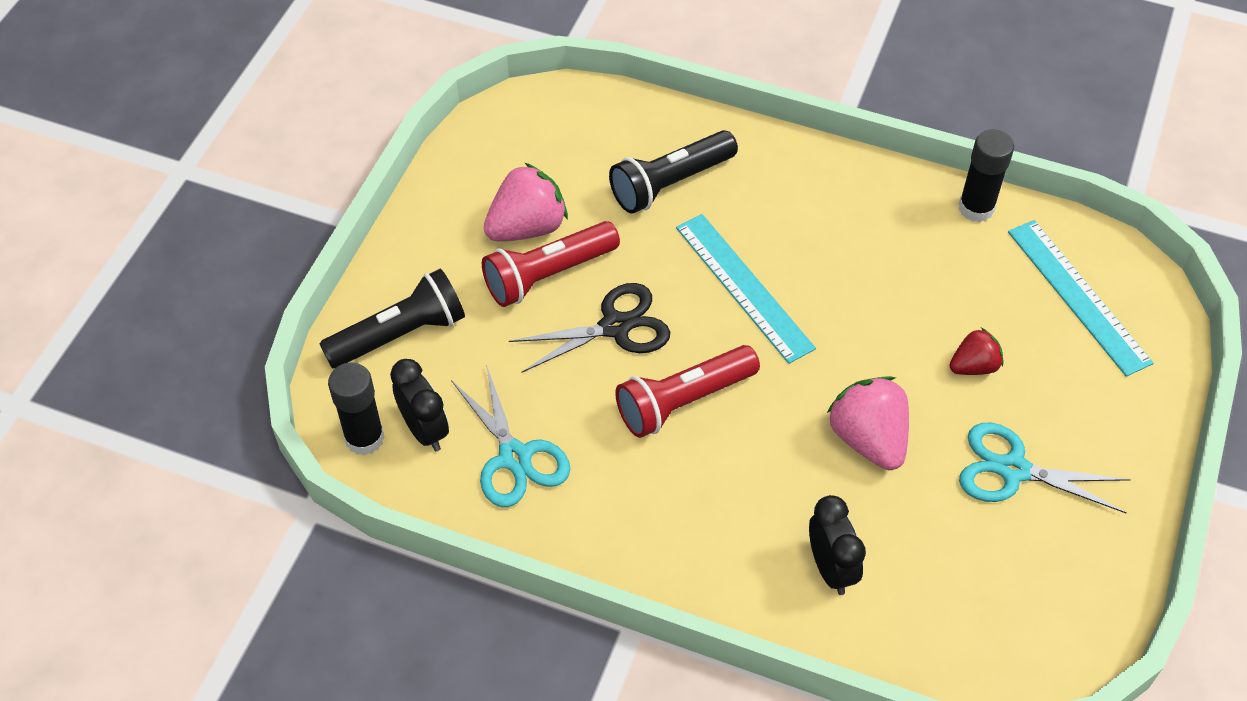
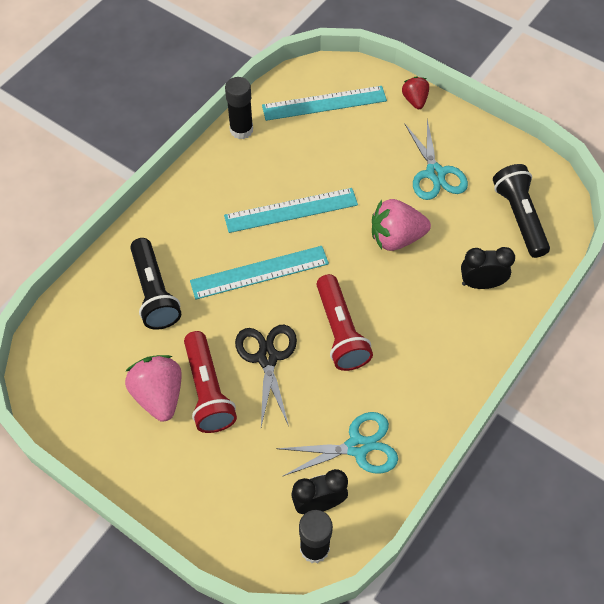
camera: 75 degrees left, 5 degrees up
black flashlight [320,269,465,368] -> black flashlight moved to [493,164,550,258]
red strawberry [950,328,1003,375] -> red strawberry moved to [402,76,429,109]
turquoise scissors [959,423,1131,513] -> turquoise scissors turned 45 degrees counterclockwise [404,119,468,200]
none -> turquoise ruler [224,188,358,233]

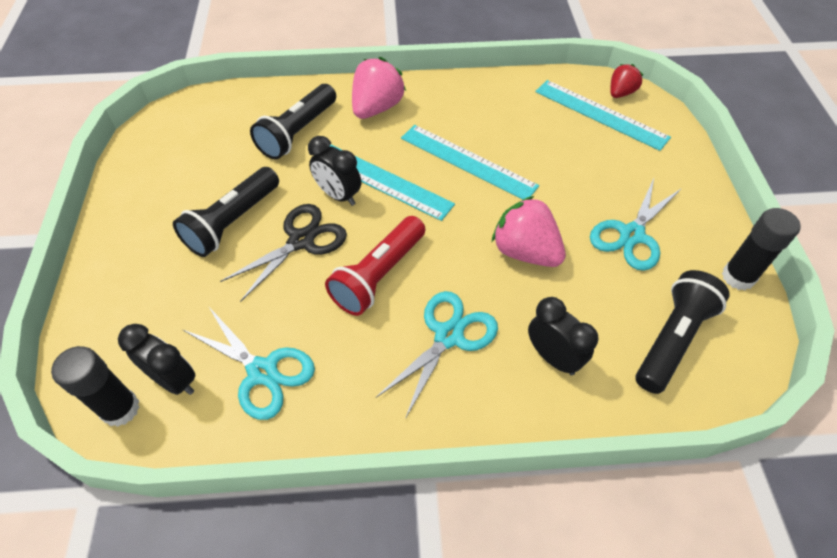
camera: 50 degrees right, 5 degrees down
pink strawberry [125,355,182,422] -> pink strawberry moved to [352,57,406,119]
red flashlight [184,331,237,433] -> black flashlight [173,167,279,257]
black glue stick [225,77,253,139] -> black glue stick moved to [722,208,801,290]
red strawberry [402,76,429,109] -> red strawberry moved to [610,64,643,98]
none -> black clock [308,136,361,206]
none -> turquoise scissors [376,291,498,419]

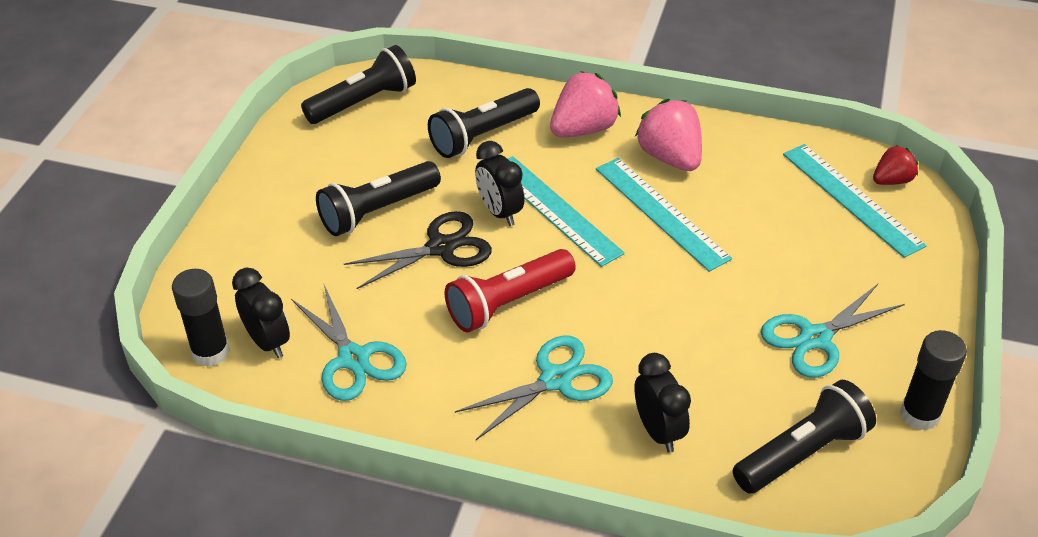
camera: 20 degrees right, 10 degrees down
pink strawberry [492,196,566,267] -> pink strawberry moved to [635,99,702,171]
none -> black flashlight [301,45,416,124]

